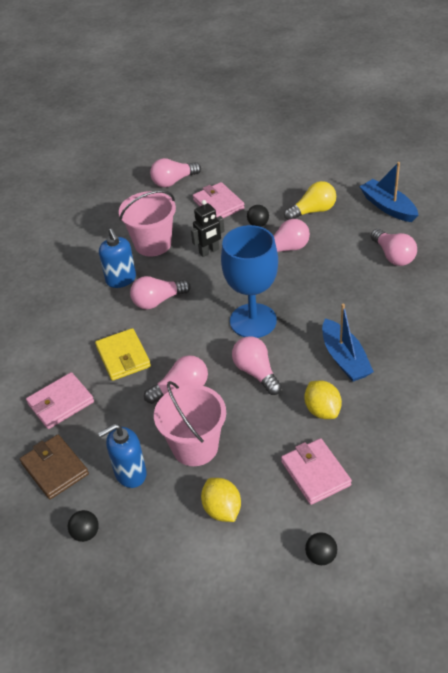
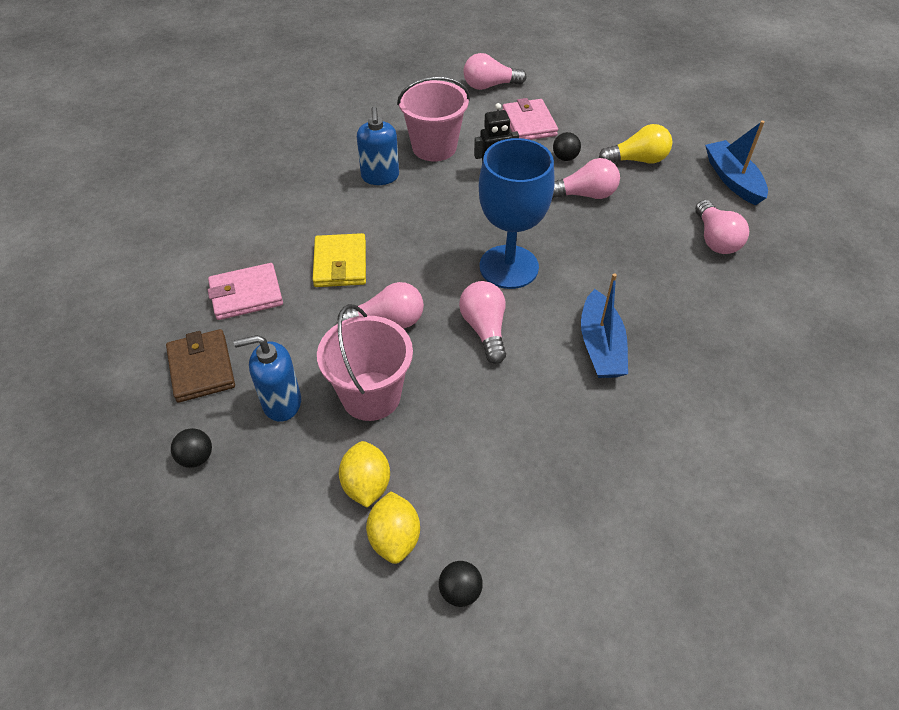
camera: 15 degrees right, 5 degrees up
pink light bulb [130,276,191,310] -> none
pink wallet [281,438,352,505] -> none
yellow lemon [304,380,342,419] -> yellow lemon moved to [366,491,420,564]

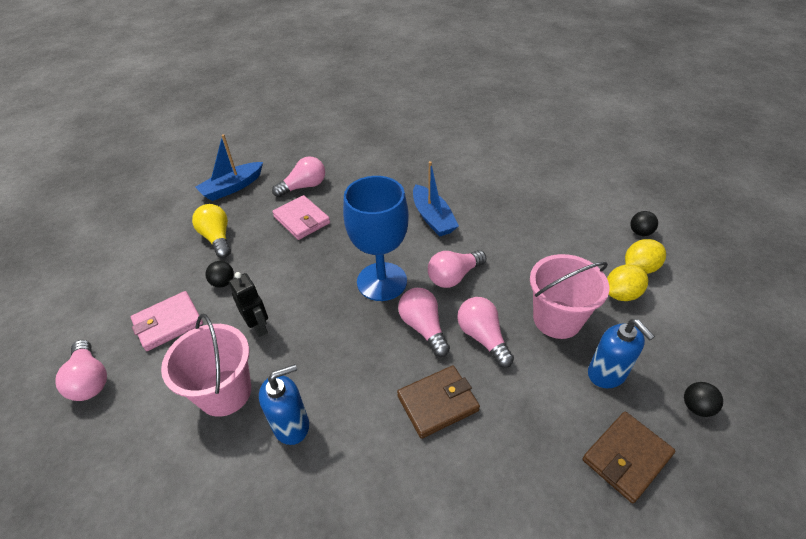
camera: 110 degrees left, 5 degrees down
pink wallet [208,263,283,320] -> pink wallet moved to [272,195,330,240]
yellow wallet [313,233,366,287] -> brown wallet [397,365,480,439]
pink light bulb [552,158,620,199] -> pink light bulb moved to [398,288,450,357]
blue boat [581,273,628,378] -> blue boat turned 90 degrees clockwise [413,161,459,237]

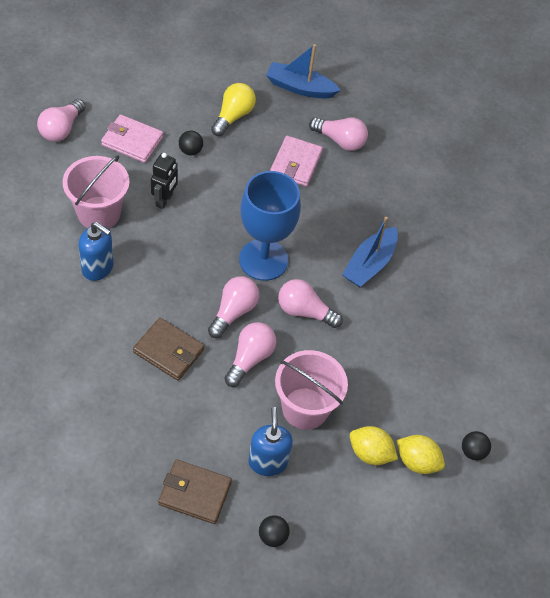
camera: 50 degrees right, 10 degrees up
blue soap dispenser [588,319,655,388] -> blue soap dispenser turned 150 degrees clockwise [248,407,293,476]

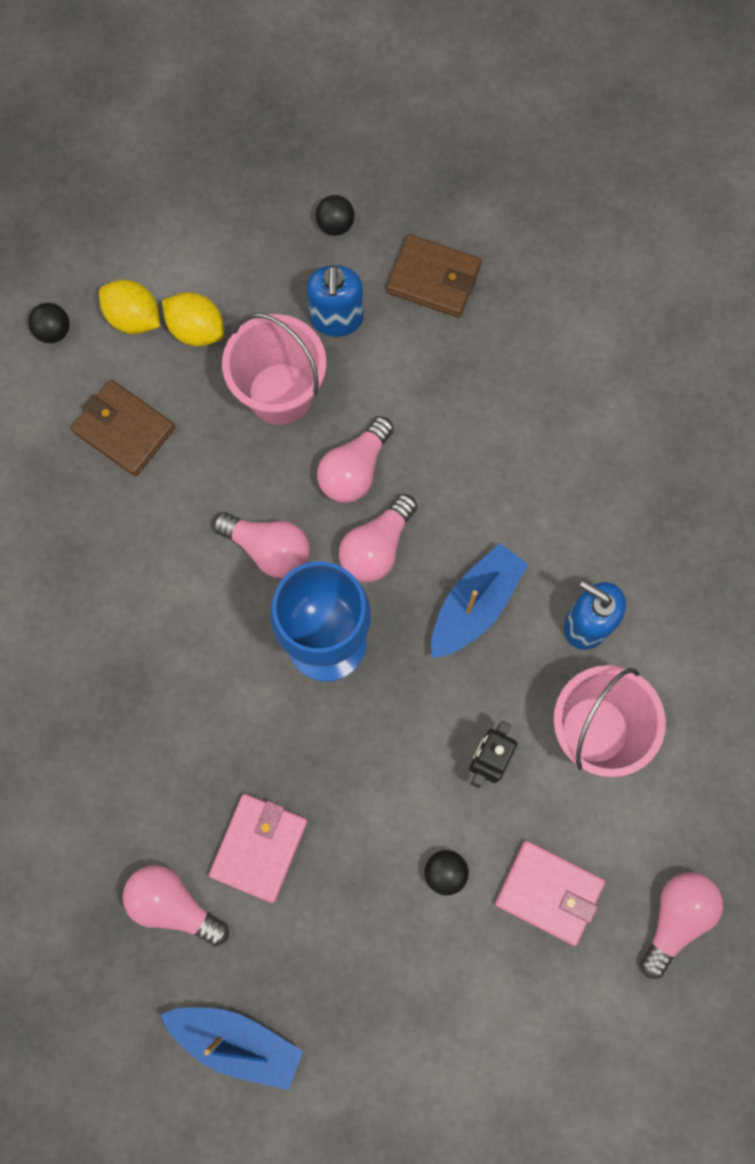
camera: 170 degrees left, 20 degrees up
brown wallet [133,318,204,381] -> brown wallet moved to [71,380,175,476]
yellow light bulb [211,83,256,136] -> none
blue boat [342,217,398,287] -> blue boat moved to [431,543,528,658]

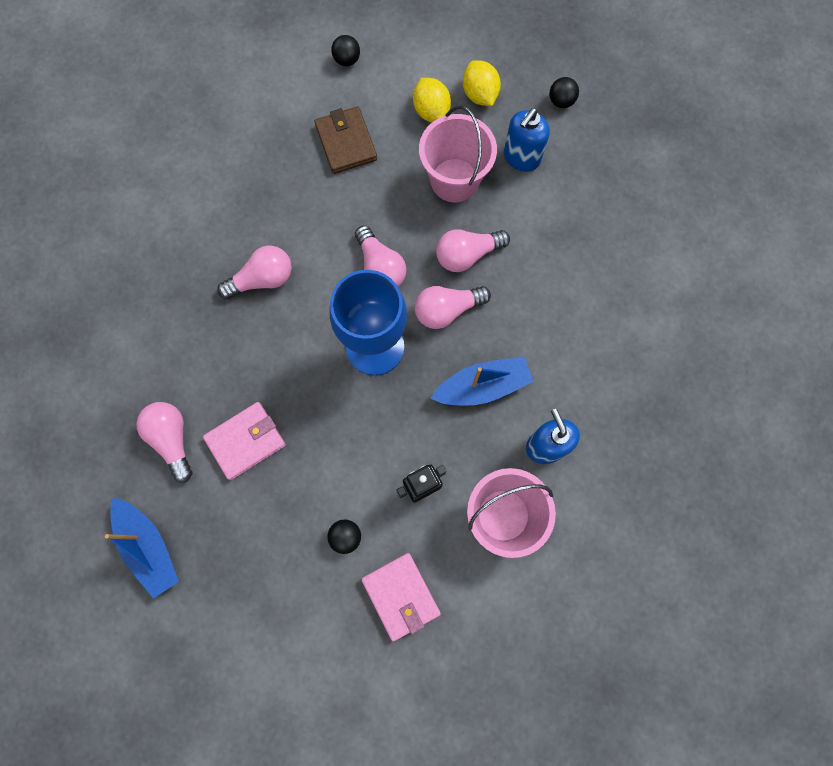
camera: 35 degrees right, 0 degrees up
yellow lemon [99,280,160,334] -> yellow lemon moved to [463,60,501,106]
brown wallet [387,234,482,318] -> none
pink light bulb [640,872,723,979] -> pink light bulb moved to [217,246,292,299]

